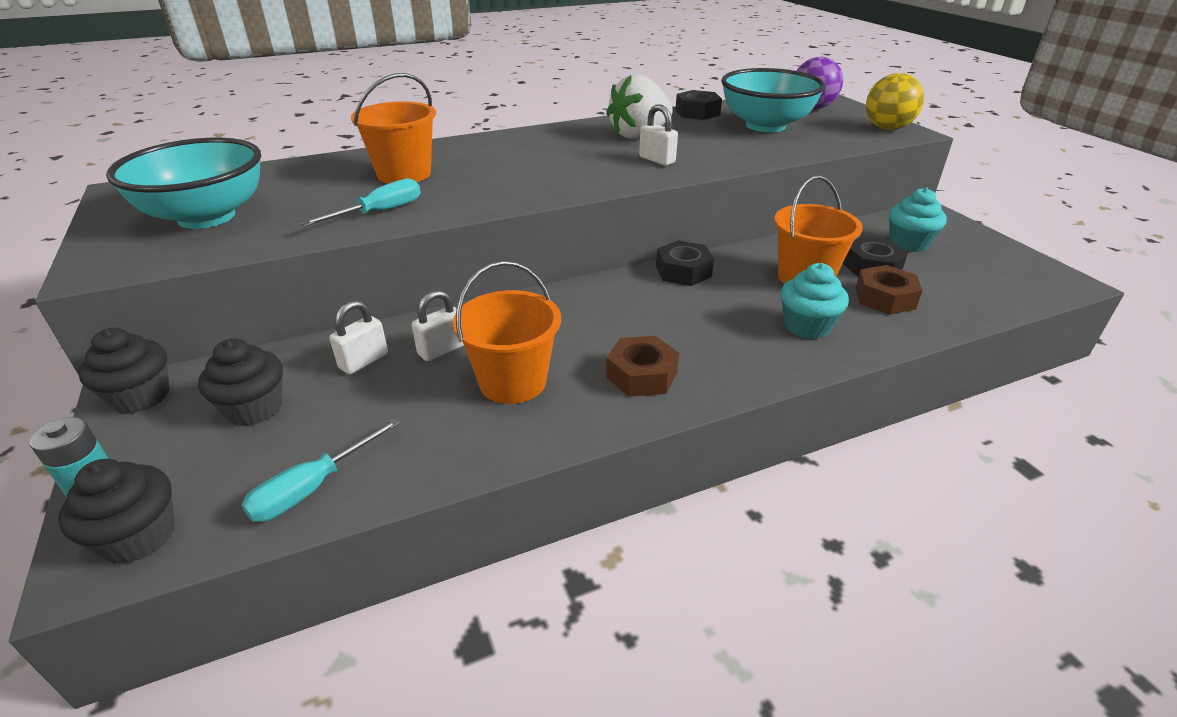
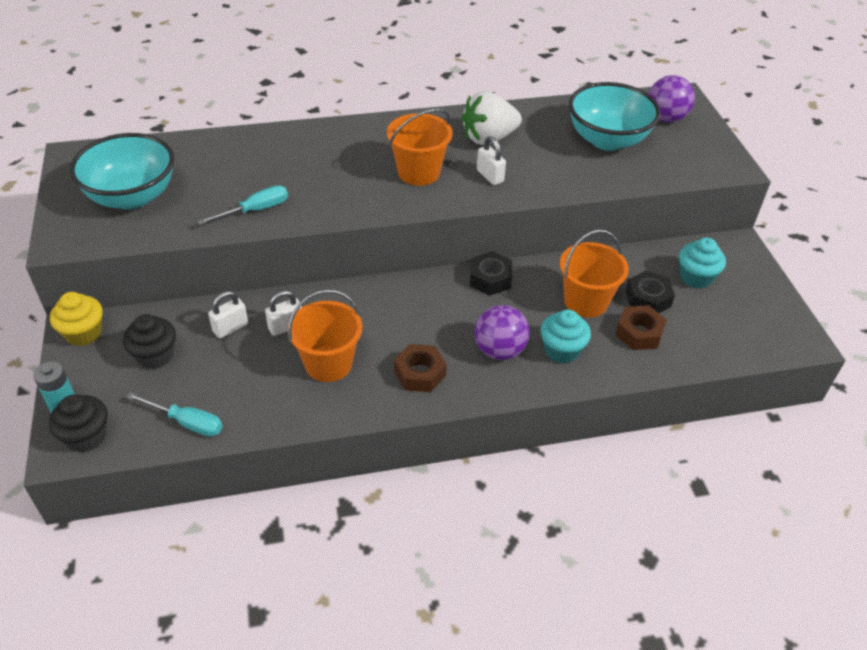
camera: 10 degrees right, 10 degrees up
black cupcake [78,328,169,414] -> yellow cupcake [50,292,103,346]
turquoise screwdriver [241,418,401,522] -> turquoise screwdriver turned 120 degrees counterclockwise [127,392,223,437]
orange bucket [351,73,436,184] -> orange bucket moved to [387,109,453,186]
black nut [676,90,722,120] -> none
yellow ball [866,73,924,130] -> none
none -> purple ball [475,305,530,360]

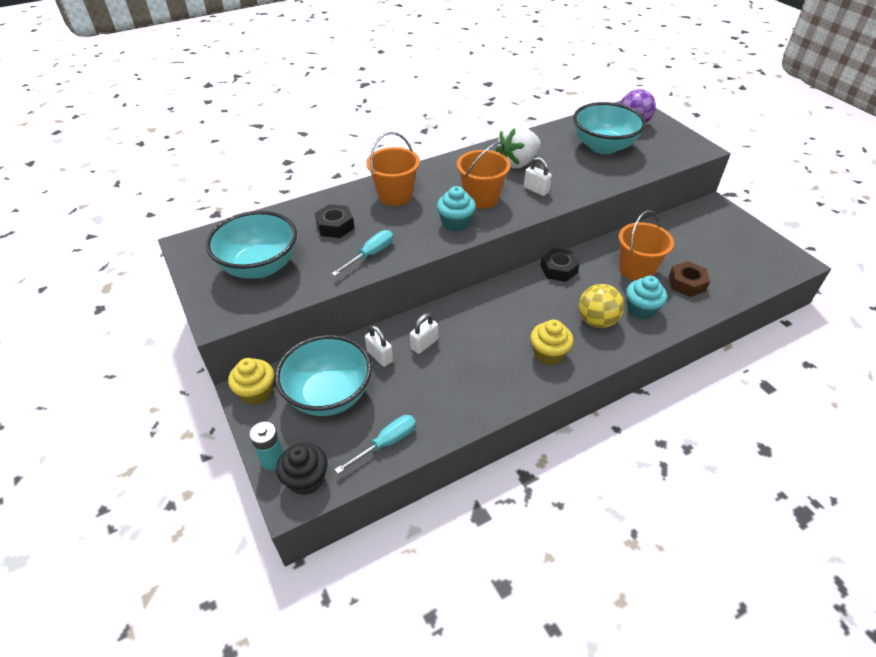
camera: 15 degrees left, 0 degrees up
black cupcake [123,314,176,369] -> turquoise bowl [275,335,372,416]
turquoise screwdriver [127,392,223,437] -> turquoise screwdriver turned 45 degrees counterclockwise [335,415,416,474]
white padlock [208,291,248,338] -> white padlock turned 75 degrees counterclockwise [365,325,393,367]
orange bucket [288,289,362,382] -> orange bucket moved to [366,132,420,206]
brown nut [394,344,447,392] -> yellow cupcake [530,320,574,365]
purple ball [475,305,530,360] -> yellow ball [579,284,624,328]
black nut [625,271,675,313] -> black nut moved to [315,204,355,238]
turquoise cupcake [679,237,726,288] -> turquoise cupcake moved to [437,186,476,231]

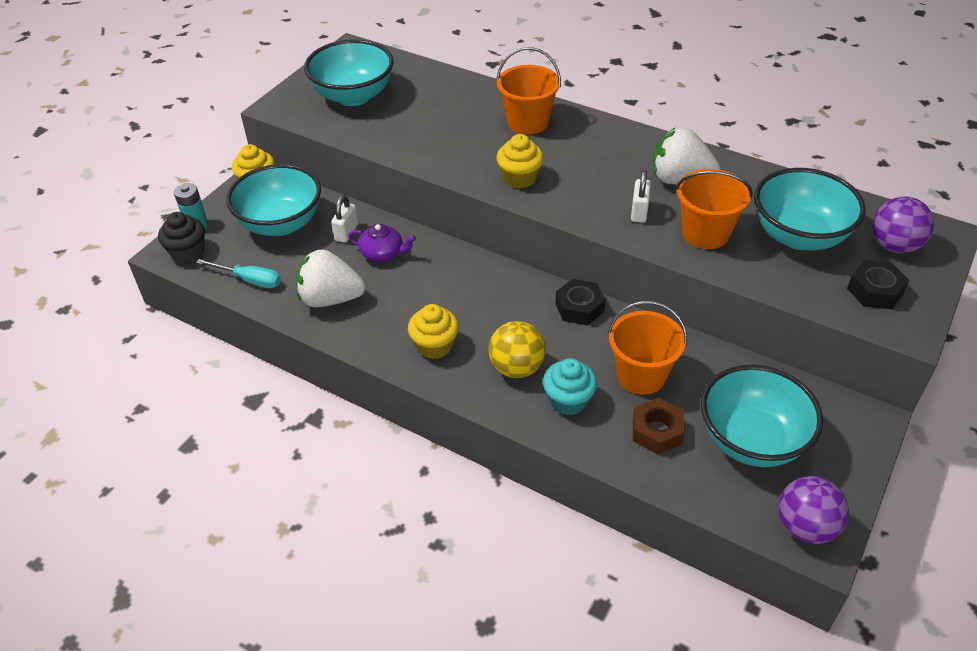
camera: 60 degrees right, 0 degrees up
black nut [315,204,355,238] -> black nut moved to [847,260,909,309]
turquoise screwdriver [331,230,393,276] -> none
white padlock [410,313,438,354] -> purple teapot [348,224,416,262]
turquoise cupcake [437,186,476,231] -> yellow cupcake [496,134,544,188]
orange bucket [457,141,510,209] -> orange bucket moved to [675,169,753,249]
none -> white strawberry [296,249,366,307]
none -> turquoise bowl [701,365,823,467]
none -> purple ball [779,476,849,544]

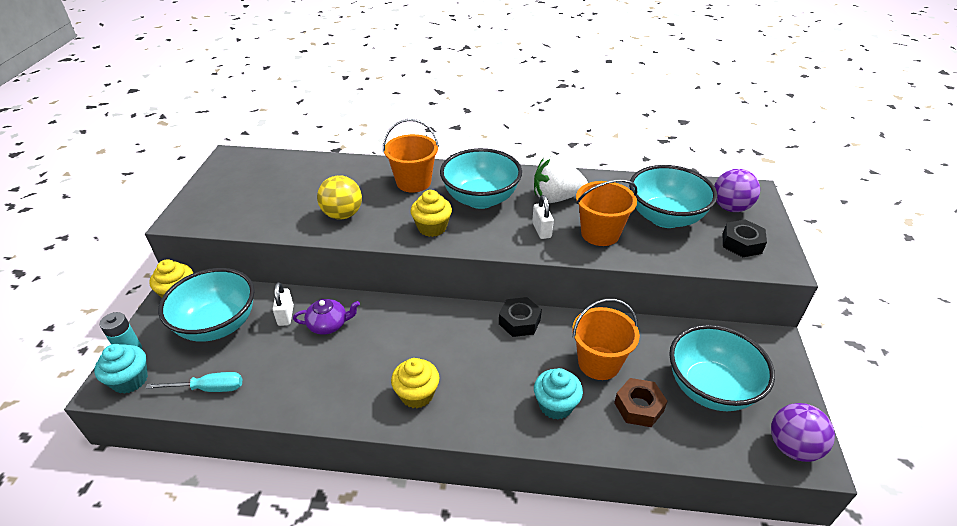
camera: 25 degrees left, 5 degrees down
black cupcake [158,212,205,263] -> turquoise cupcake [94,344,148,394]
white strawberry [296,249,366,307] -> none
turquoise bowl [304,39,394,106] -> turquoise bowl moved to [440,148,522,209]
yellow ball [489,321,546,378] -> yellow ball moved to [317,175,362,220]

